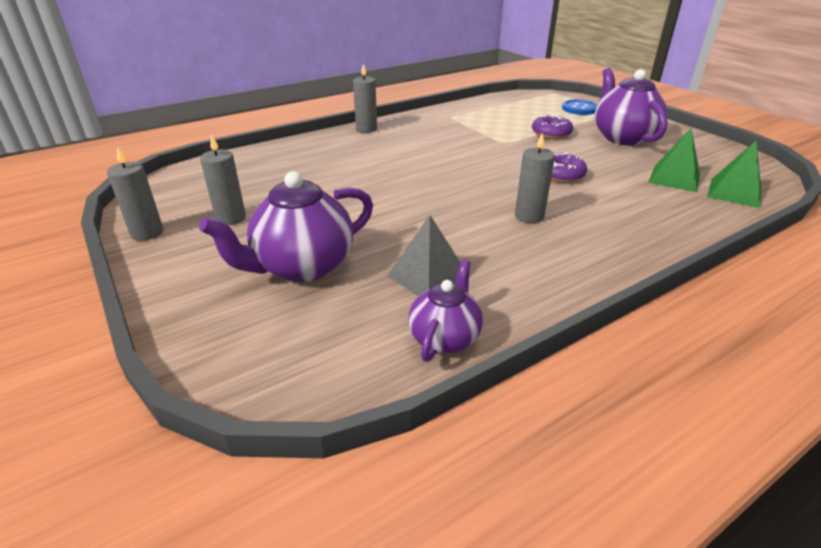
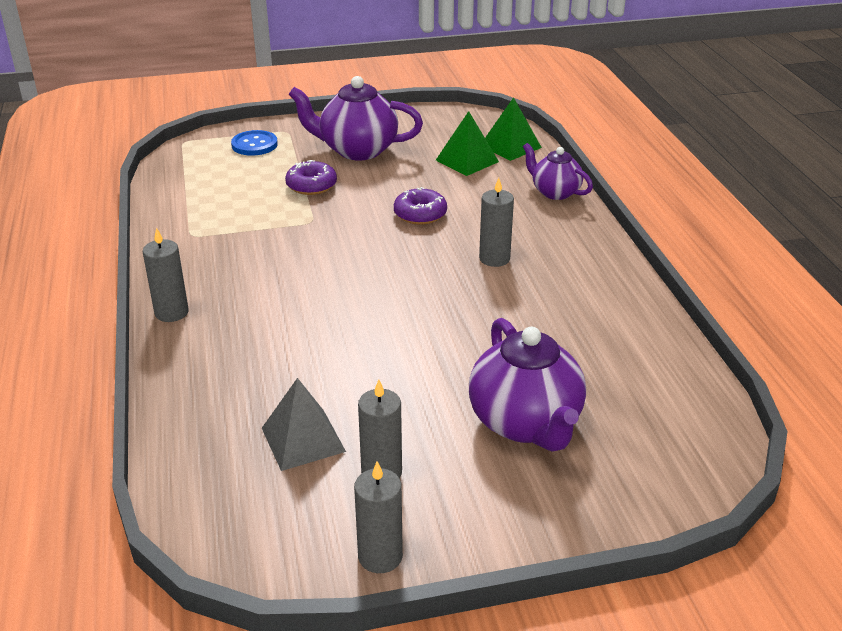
camera: 70 degrees left, 0 degrees up
grey pyramid [387,215,470,296] -> grey pyramid moved to [262,378,346,471]
purple teapot [408,259,483,362] -> purple teapot moved to [523,143,593,200]

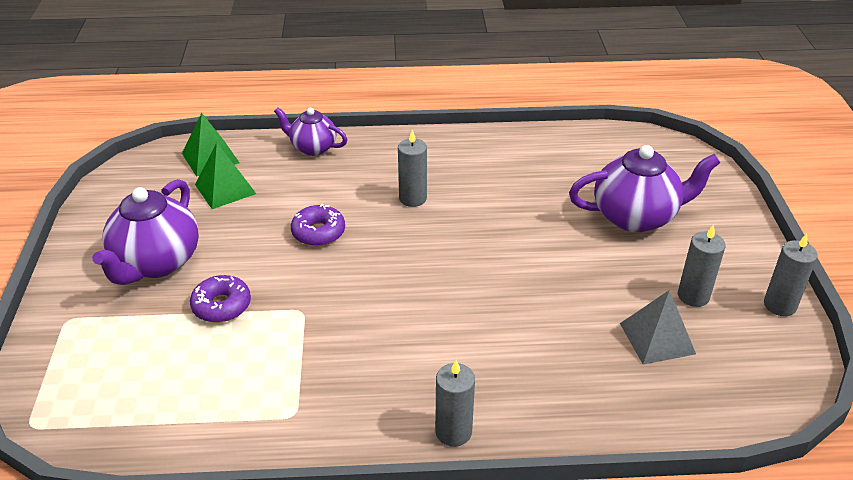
camera: 80 degrees left, 5 degrees up
blue button [231,130,278,156] -> none
purple teapot [523,143,593,200] -> purple teapot turned 60 degrees clockwise [274,107,347,156]

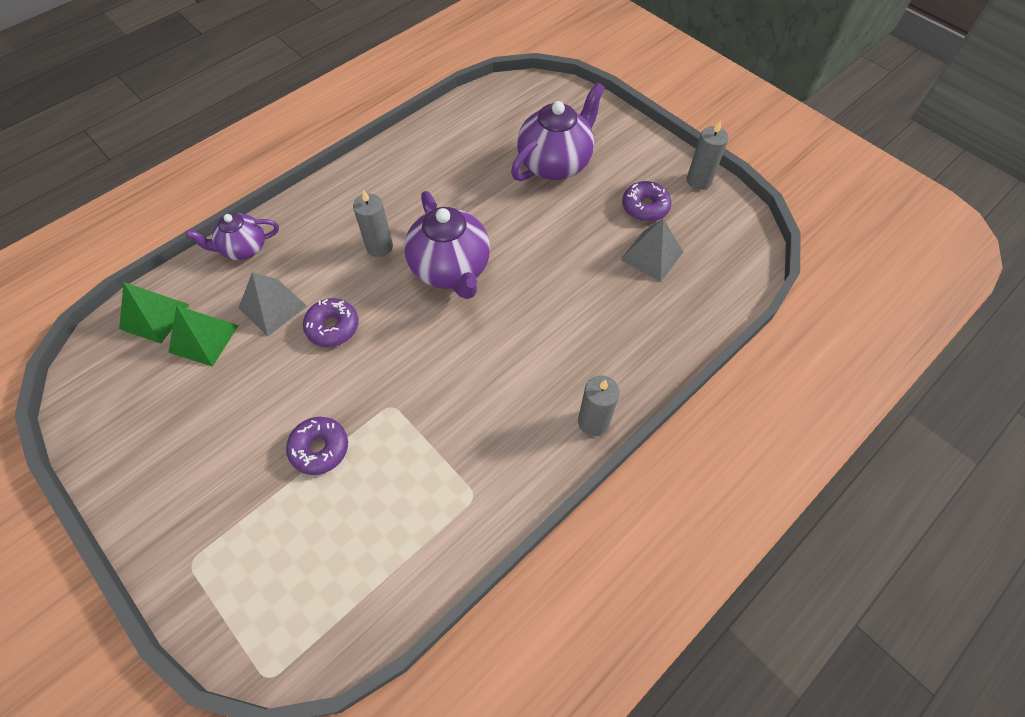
camera: 40 degrees left, 20 degrees up
purple teapot [92,179,199,285] -> purple teapot moved to [404,191,490,299]
grey candle [678,224,726,307] -> purple donut [622,181,672,222]
none -> grey pyramid [239,272,307,336]

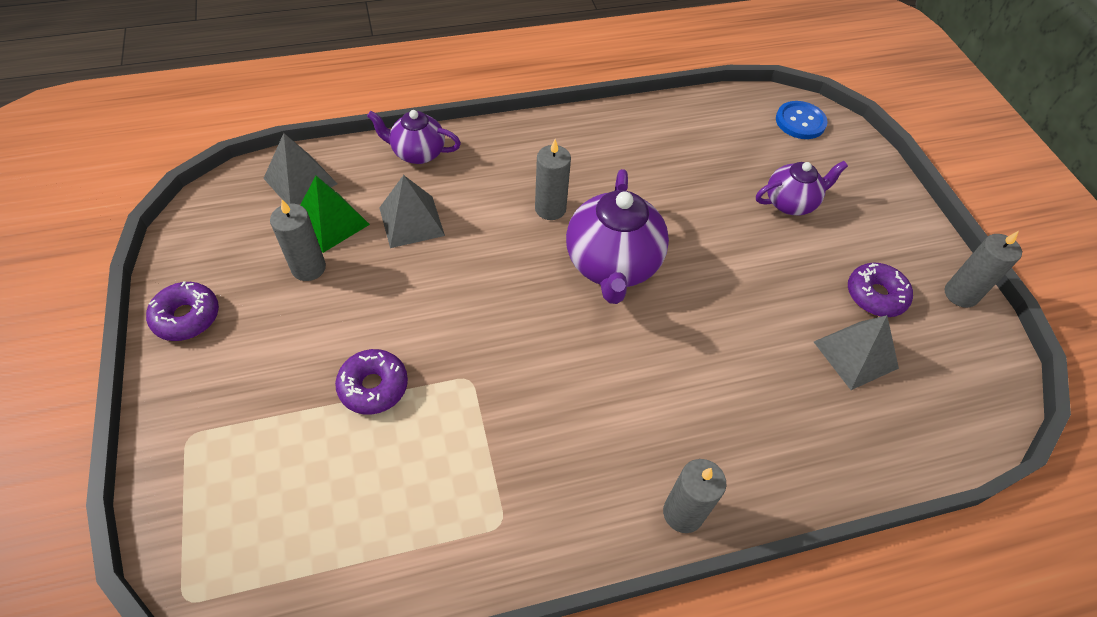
camera: 25 degrees right, 5 degrees down
green pyramid [119,282,190,344] -> grey pyramid [263,133,338,205]
purple donut [303,298,358,347] -> purple donut moved to [146,281,219,341]
purple teapot [511,82,605,181] -> purple teapot [756,161,848,215], size x0.60
none -> grey candle [270,200,326,281]
none -> blue button [776,101,828,139]

